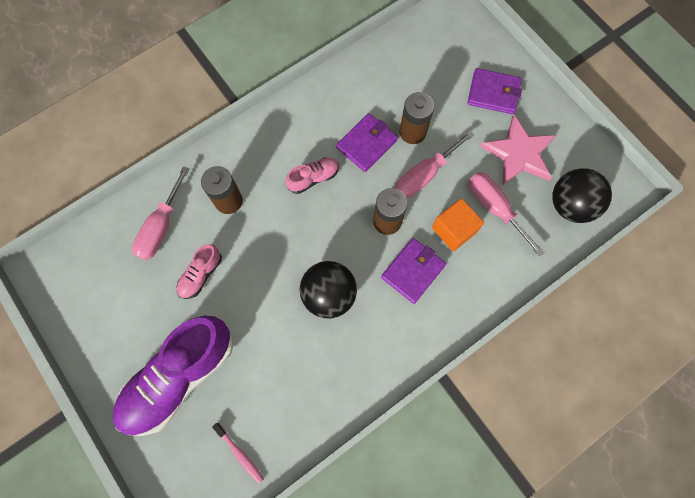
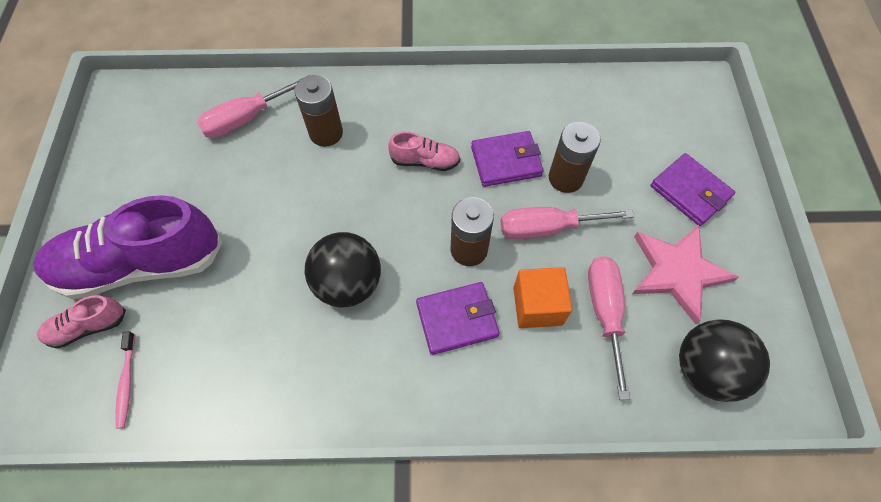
camera: 35 degrees right, 10 degrees down
pink shoe [177,244,222,299] -> pink shoe moved to [37,295,126,349]

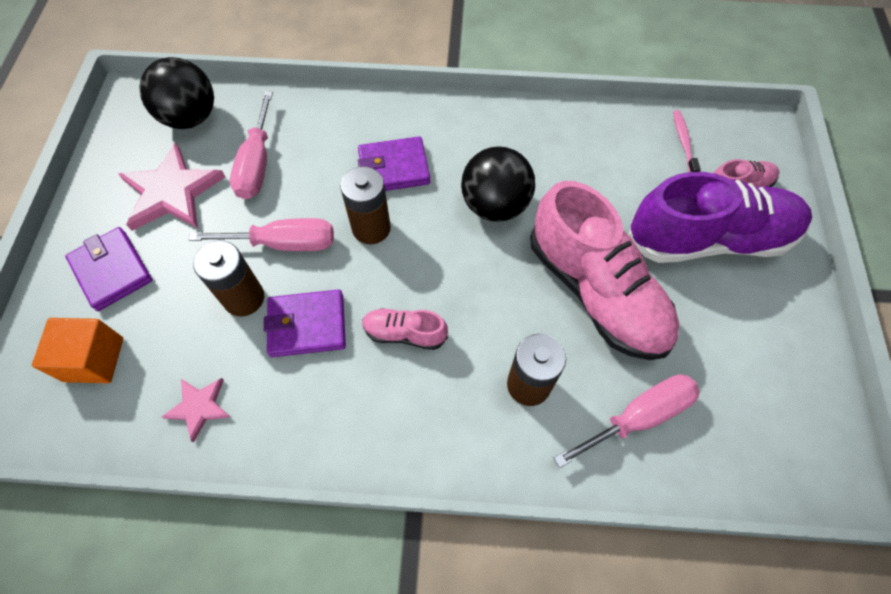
camera: 175 degrees left, 0 degrees up
orange cube [513,267,572,328] -> orange cube moved to [32,318,123,383]
none -> pink star [162,378,230,442]
none -> pink shoe [530,181,679,360]

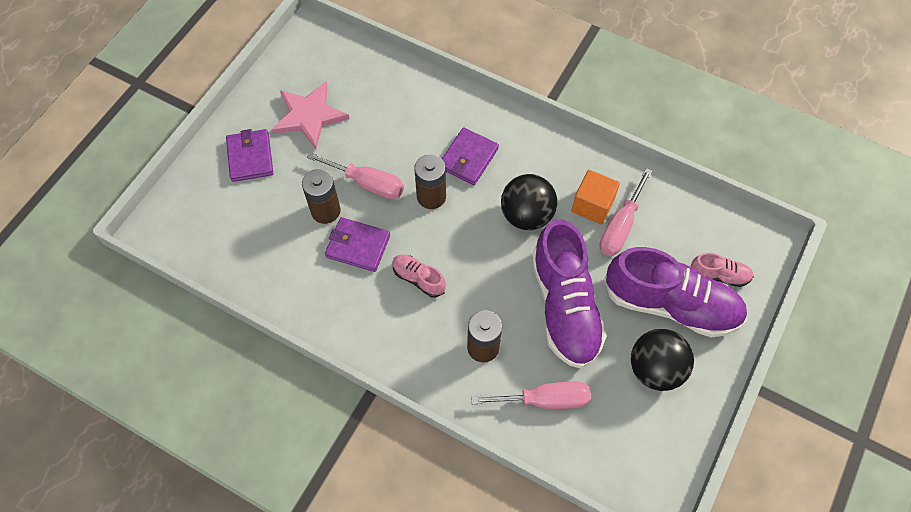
camera: 25 degrees right, 0 degrees up
orange cube [32,318,123,383] -> orange cube moved to [571,170,620,225]
black ball [139,57,214,129] -> black ball moved to [631,329,694,391]
pink star [162,378,230,442] -> none
pink screwdriver [230,91,273,199] -> pink screwdriver moved to [600,168,652,256]
purple wallet [358,136,430,191] -> purple wallet turned 75 degrees counterclockwise [442,128,499,185]
pink shoe [530,181,679,360] -> purple shoe [532,219,607,369]
pink toothbrush [673,110,701,172] -> none

